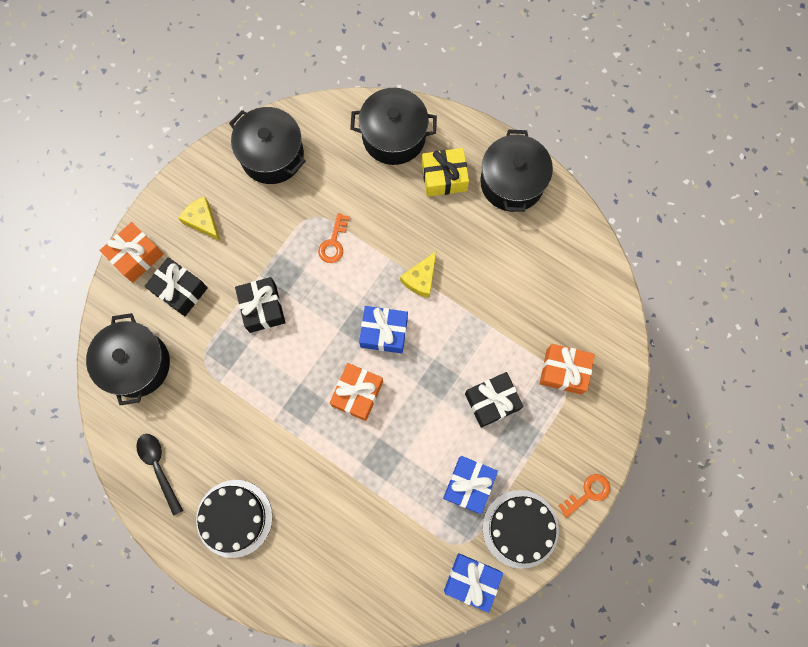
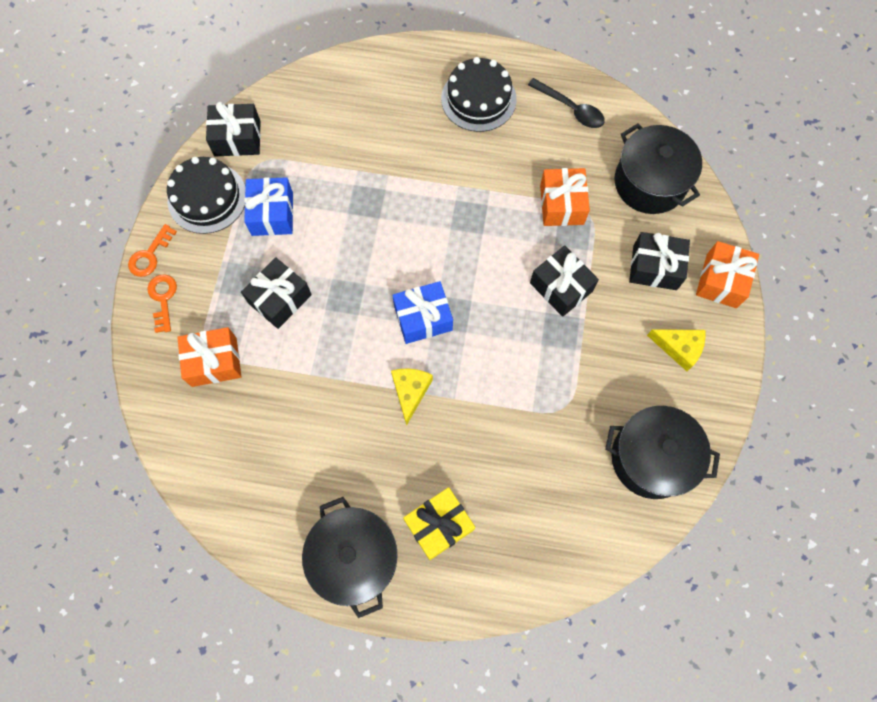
camera: 155 degrees right, 5 degrees down
orange key [318,213,350,263] -> orange key moved to [147,274,177,333]
orange gift [330,363,383,421] -> orange gift moved to [540,168,590,226]
black pot [350,88,437,165] -> none
blue gift [444,553,503,613] -> black gift [206,102,261,156]

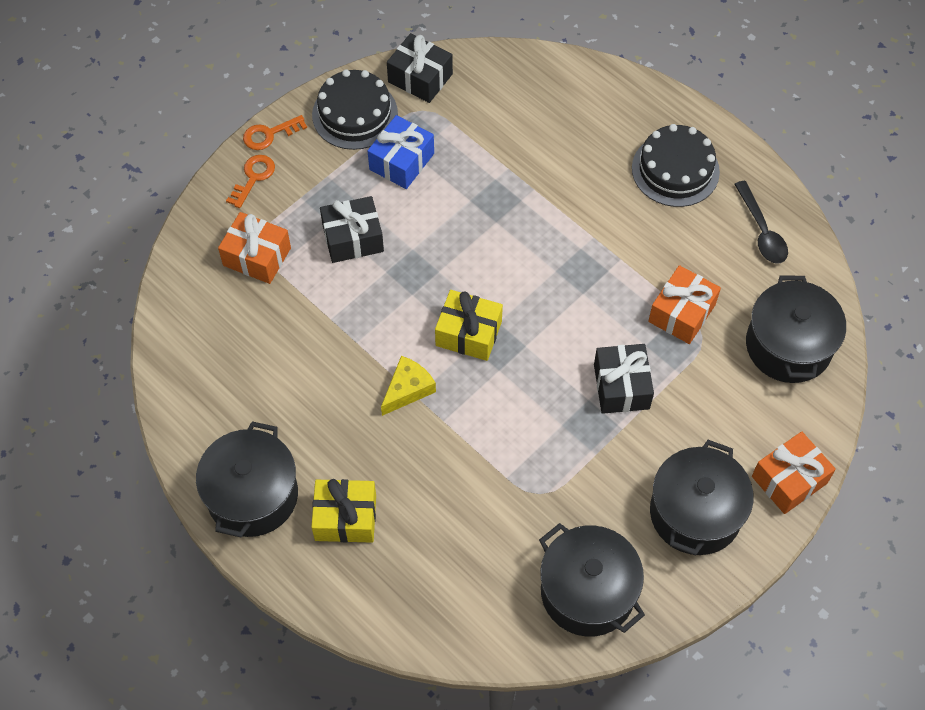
camera: 35 degrees right, 10 degrees down
blue gift [392,281,453,344] -> yellow gift [435,290,503,361]
black gift [629,232,690,290] -> none
yellow cheese [647,329,705,371] -> black pot [650,440,753,556]

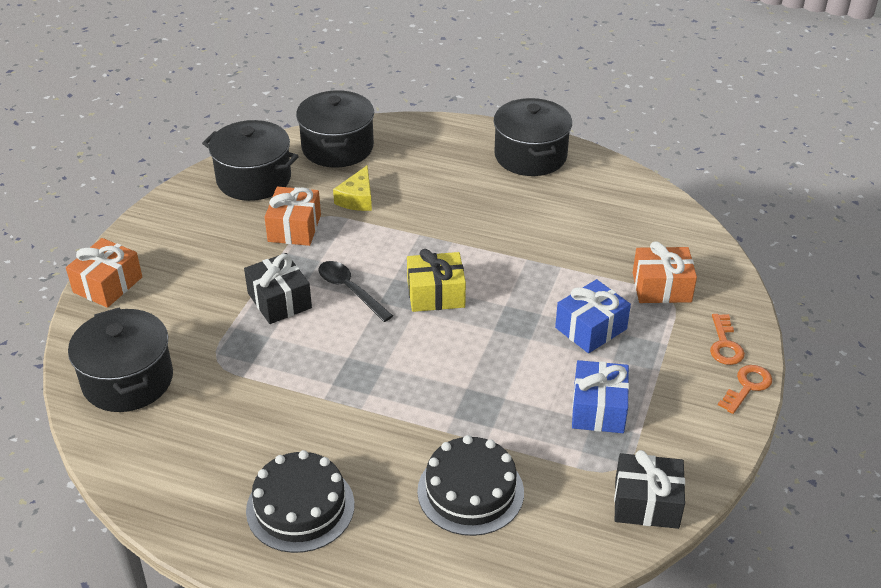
camera: 155 degrees right, 20 degrees down
yellow gift [311,479,376,542] -> none
black cake [312,69,398,150] -> black cake moved to [417,435,524,536]
black gift [320,196,384,263] -> blue gift [555,279,631,353]
yellow cheese [381,356,436,416] -> yellow cheese moved to [333,165,372,211]
orange gift [648,265,721,344] -> orange gift moved to [264,187,321,246]
black pot [650,440,753,556] -> black pot moved to [296,90,374,168]
black spoon [734,181,788,264] -> black spoon moved to [319,261,393,322]

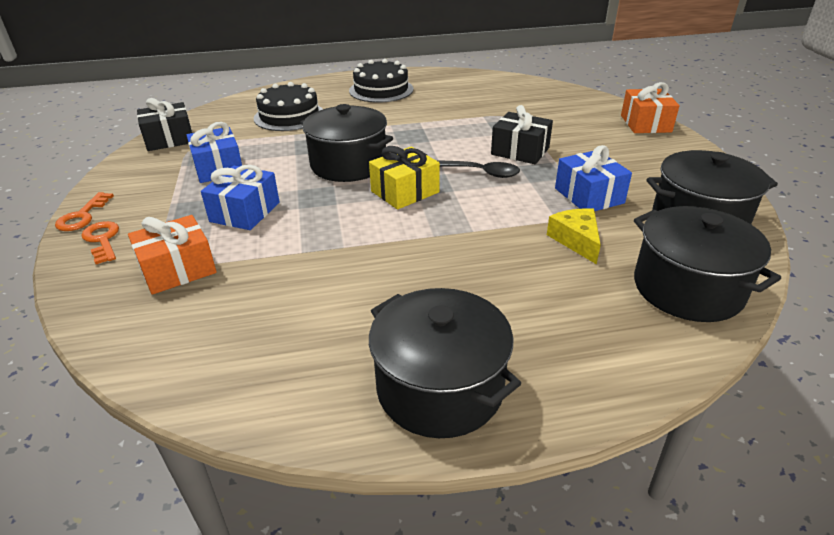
camera: 150 degrees right, 5 degrees down
black pot [68,307,173,412] -> black pot moved to [300,104,393,182]
orange gift [264,187,321,246] -> blue gift [555,145,632,211]

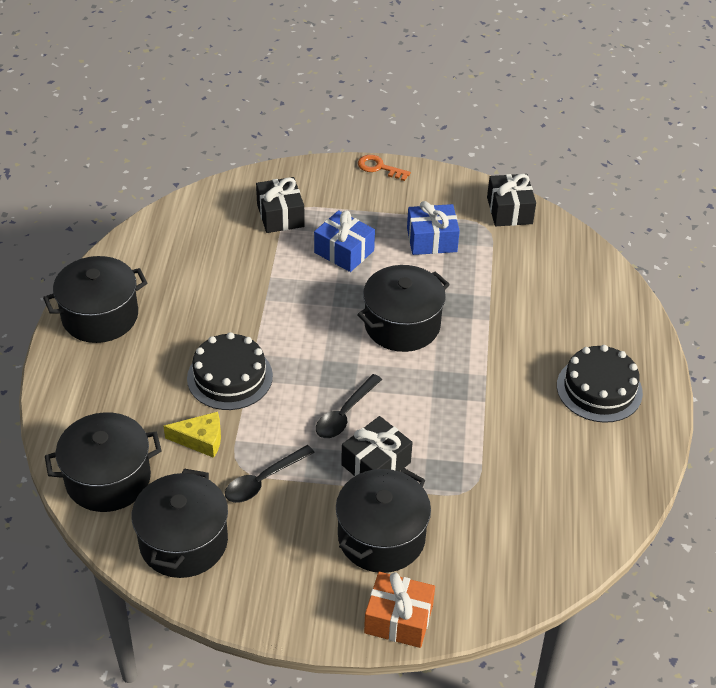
camera: 105 degrees right, 10 degrees up
orange key [81,221,119,264] -> none
orange gift [128,215,217,295] -> black gift [256,177,305,233]
black cake [254,82,323,131] -> black cake moved to [187,332,273,410]
yellow gift [369,146,440,210] -> none
blue gift [555,145,632,211] -> black spoon [225,445,315,503]
none -> black pot [336,468,431,573]

